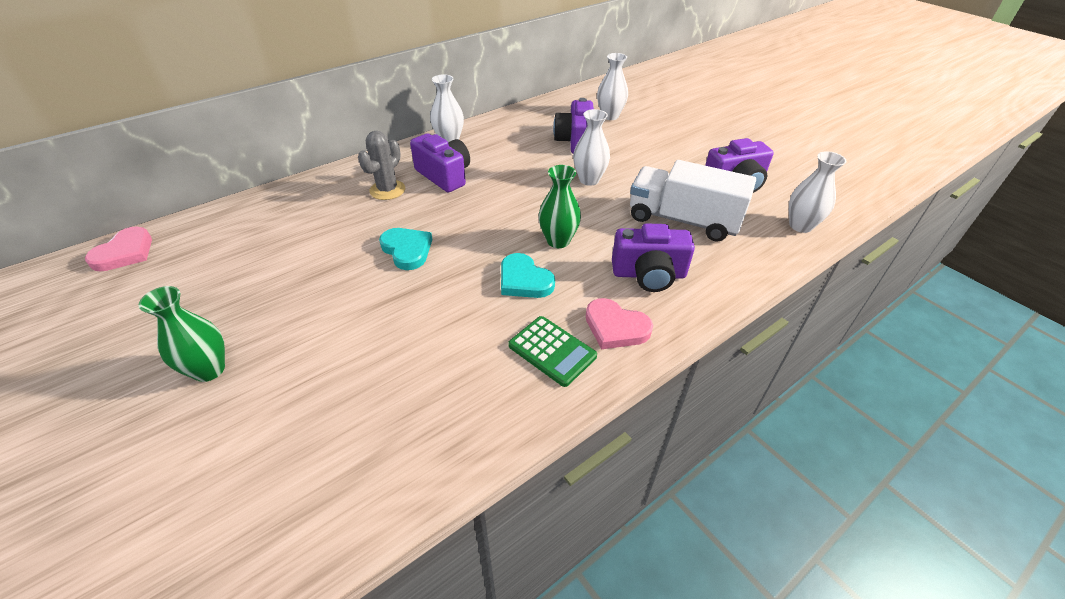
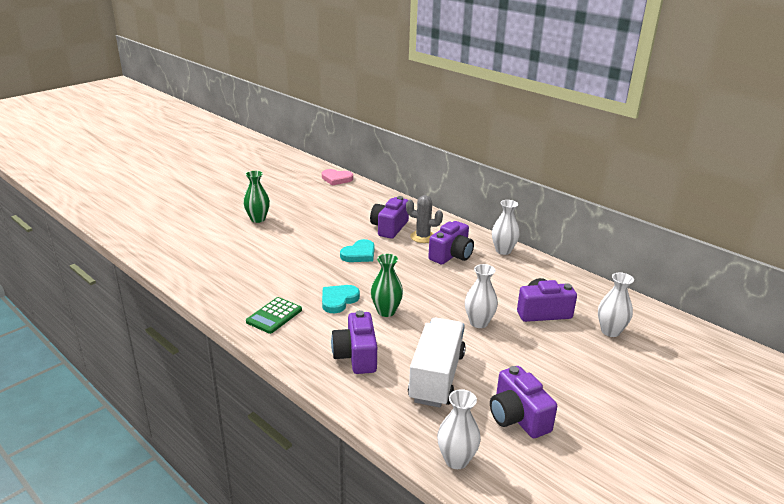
camera: 80 degrees right, 15 degrees down
pink heart [586,298,653,349] -> none
none -> purple camera [370,196,409,239]

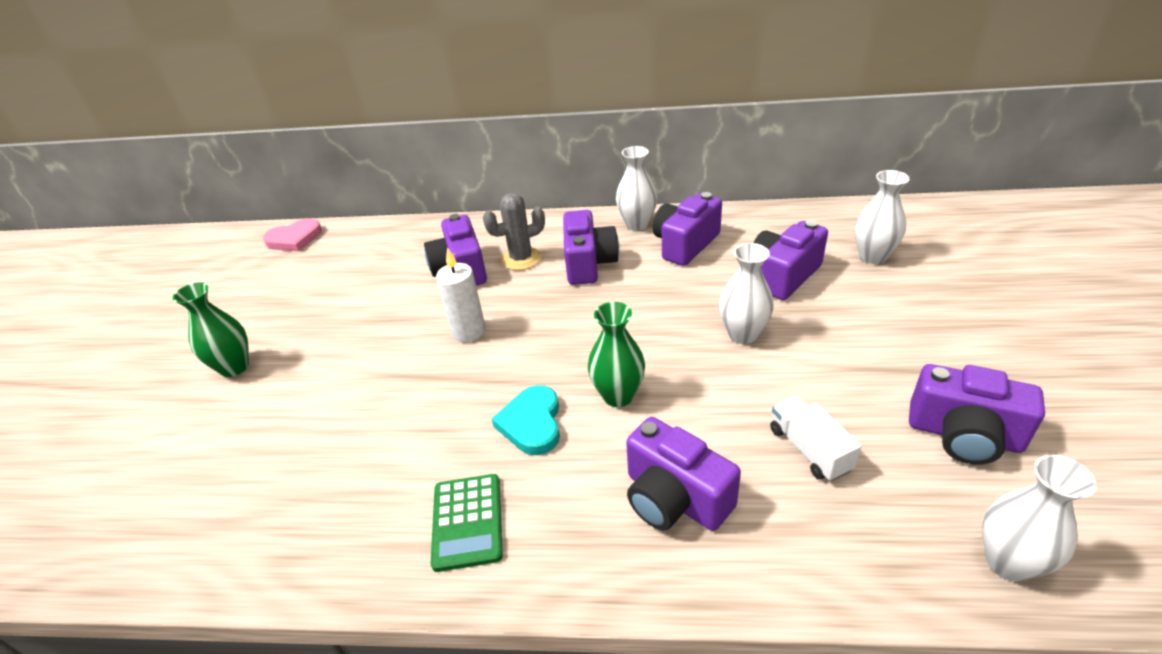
camera: 35 degrees left, 10 degrees up
turquoise heart [340,239,375,262] -> white candle [436,247,486,342]
white truck [408,318,466,408] -> white truck [770,396,862,482], size x0.52
none -> purple camera [653,192,722,266]

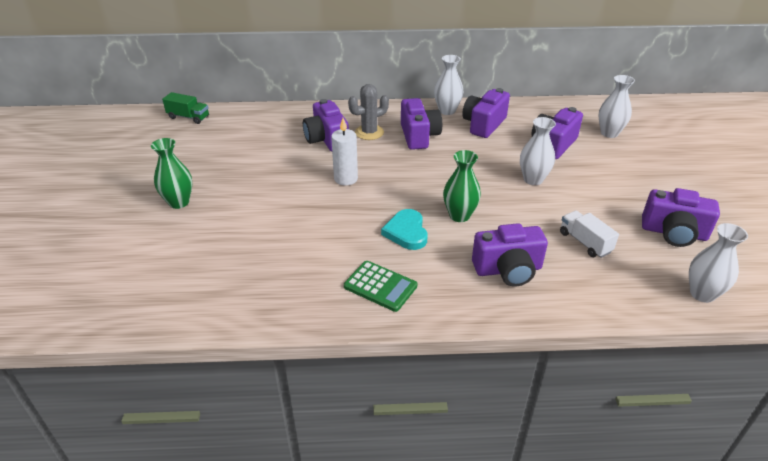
camera: 10 degrees left, 0 degrees up
pink heart [263,218,322,252] -> green truck [162,92,209,124]
green calculator [431,474,503,572] -> green calculator turned 45 degrees counterclockwise [344,261,417,312]
purple camera [626,417,741,531] -> purple camera turned 45 degrees counterclockwise [472,223,548,287]

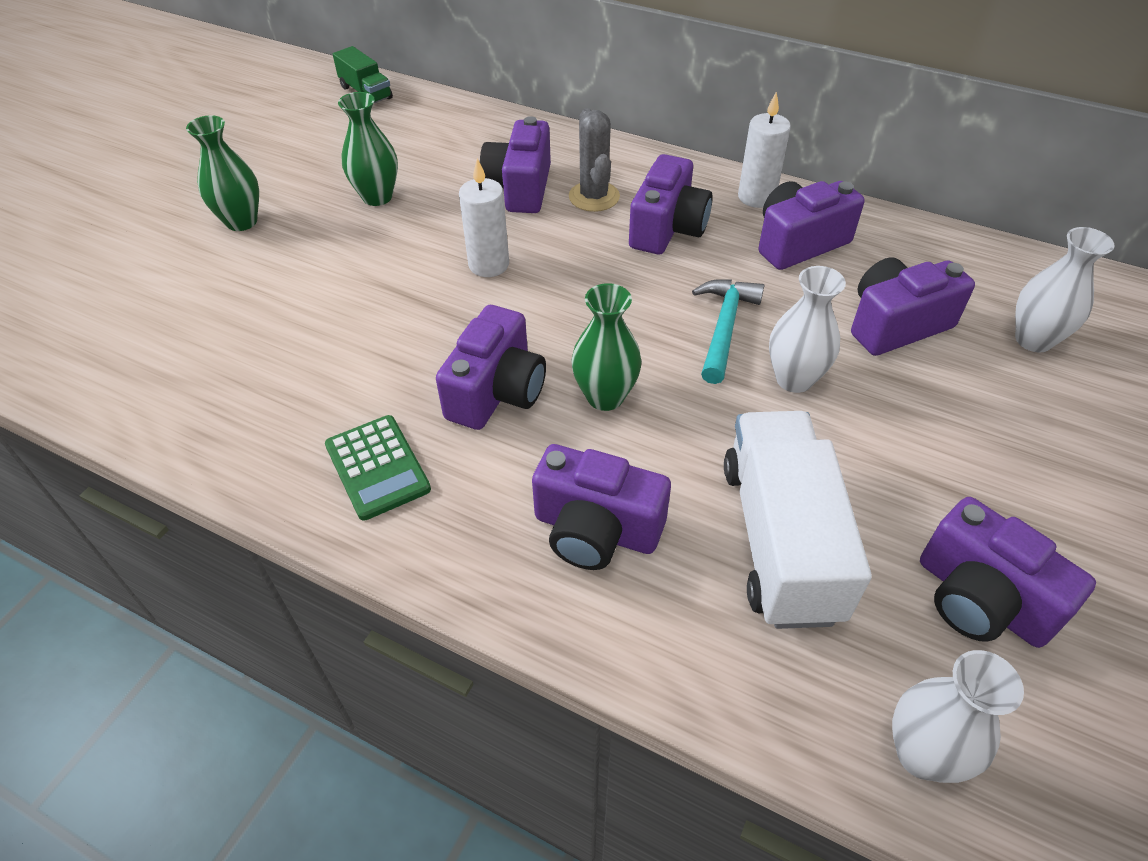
camera: 30 degrees right, 10 degrees up
grey cactus [348,84,389,140] -> grey cactus turned 75 degrees clockwise [569,108,620,212]
turquoise heart [381,209,428,250] -> purple camera [436,305,546,430]
white vase [434,55,463,115] -> white candle [738,92,791,208]
white truck [560,211,619,258] -> white truck [724,411,872,629], size x1.93
none -> green vase [338,92,398,206]
none -> turquoise hammer [692,279,764,384]

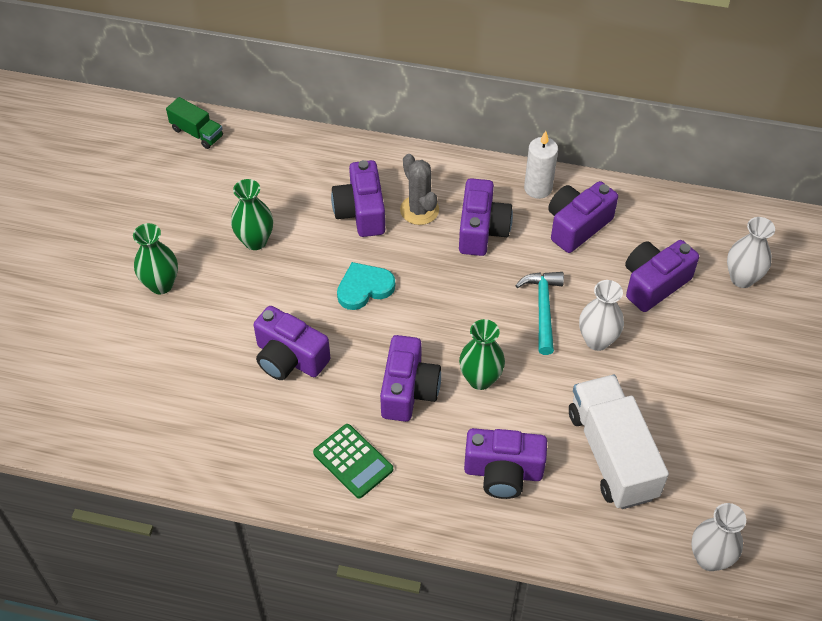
camera: 15 degrees left, 5 degrees up
white candle [459,158,509,277] -> turquoise heart [337,262,395,310]
purple camera [920,497,1096,648] -> purple camera moved to [254,306,330,380]

